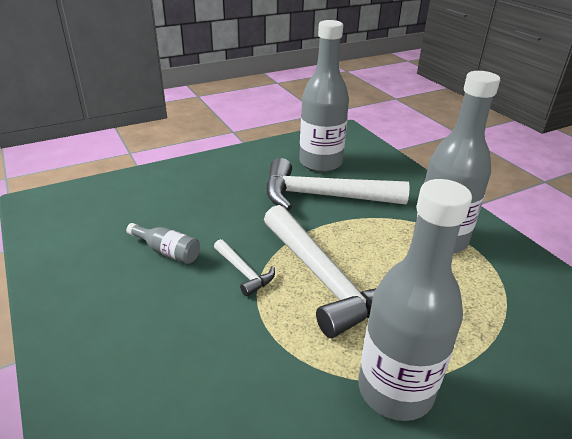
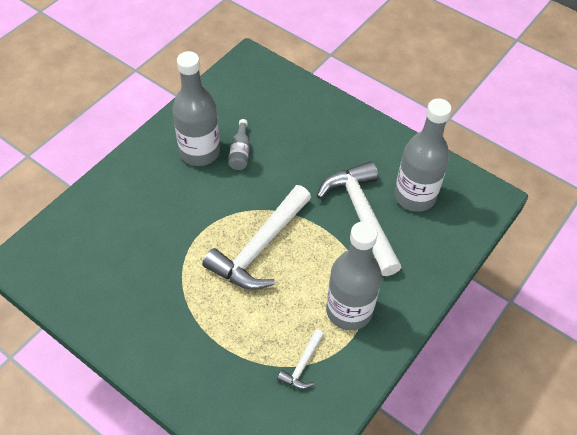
camera: 65 degrees right, 20 degrees up
white hammer [214,239,275,296] -> white hammer moved to [277,329,324,389]
grey bottle [358,179,472,421] -> grey bottle moved to [172,51,220,166]

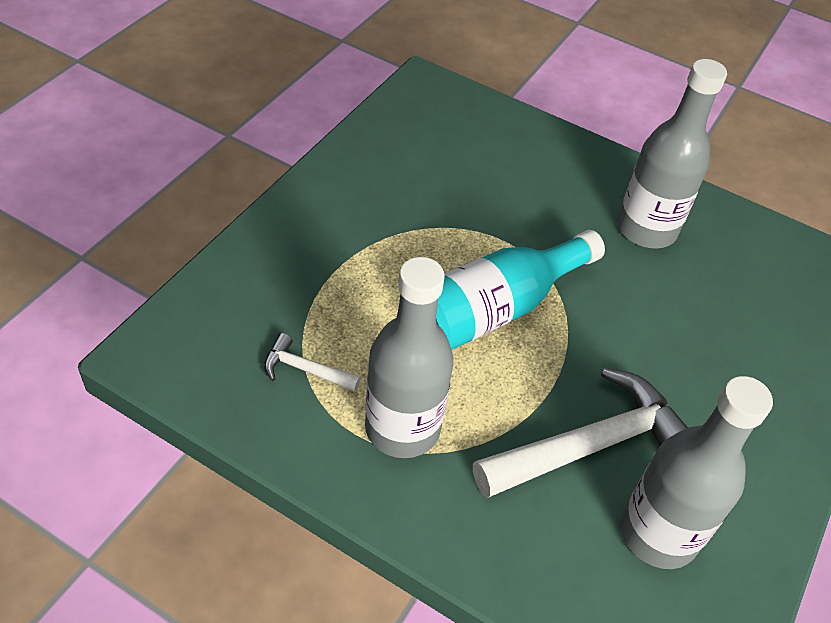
camera: 80 degrees right, 5 degrees down
white hammer [202,185,311,290] -> turquoise bottle [436,230,605,350]
grey bottle [228,119,250,170] -> none

